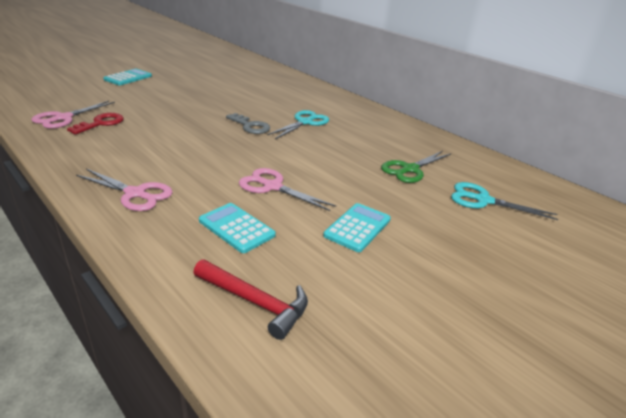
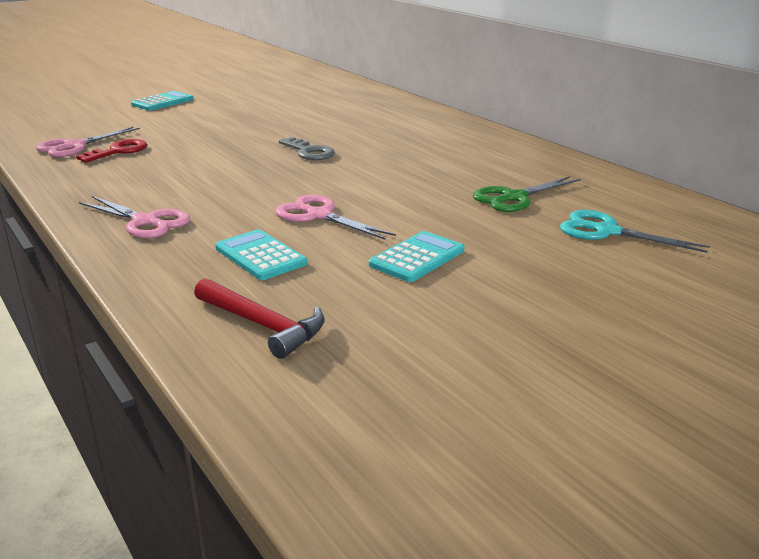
camera: 10 degrees right, 5 degrees down
turquoise scissors [267,110,329,139] -> none

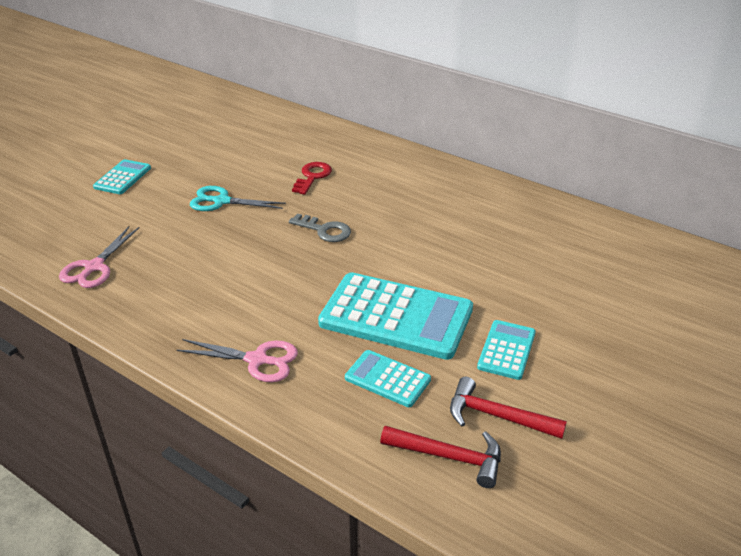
camera: 20 degrees left, 10 degrees up
red key [76,139,148,163] -> red key moved to [292,162,332,195]
pink scissors [275,195,396,240] -> turquoise calculator [318,272,473,360]
green scissors [473,176,581,212] -> none
turquoise scissors [560,210,710,253] -> turquoise scissors moved to [190,186,286,211]
none -> red hammer [450,377,567,439]

